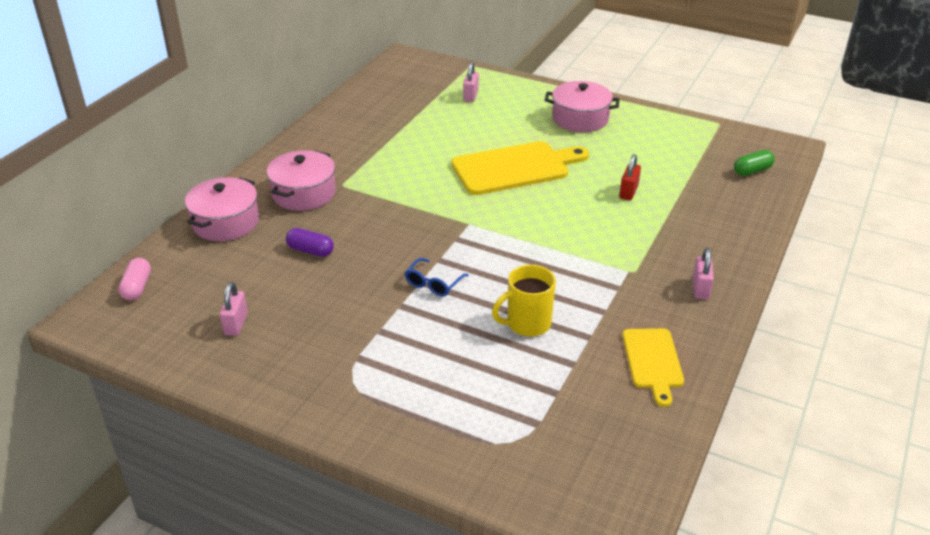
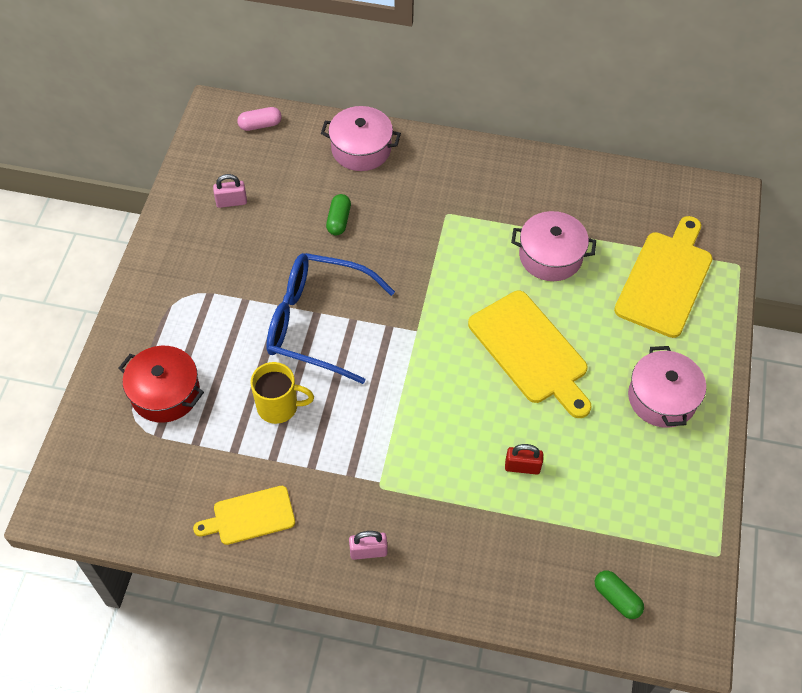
camera: 75 degrees right, 20 degrees up
pink pot [266,150,336,211] -> pink pot moved to [511,211,596,281]
purple capsule [286,228,334,257] -> green capsule [326,194,351,235]
blue glasses [405,258,469,296] -> blue glasses [266,253,395,384], size x2.47
pink padlock [463,62,479,102] -> yellow cutting board [614,216,712,338]
yellow mug [492,265,556,337] -> yellow mug turned 135 degrees clockwise [250,362,314,424]
none -> red pot [119,346,204,423]

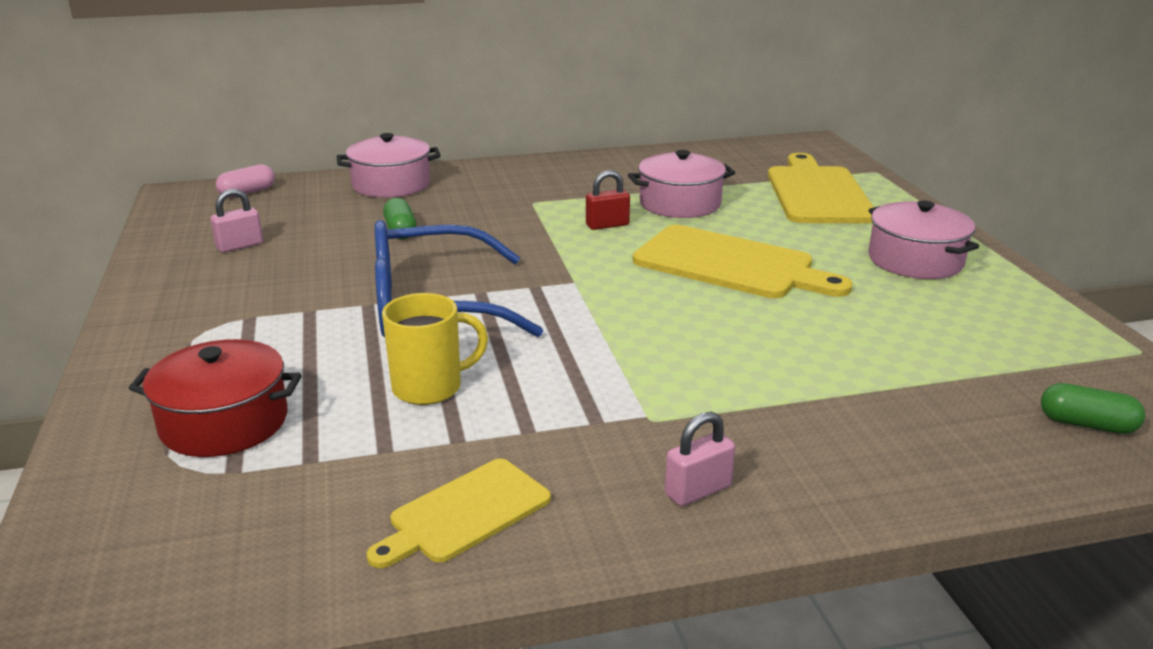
camera: 25 degrees left, 30 degrees down
red padlock [505,444,543,475] -> red padlock moved to [586,170,630,230]

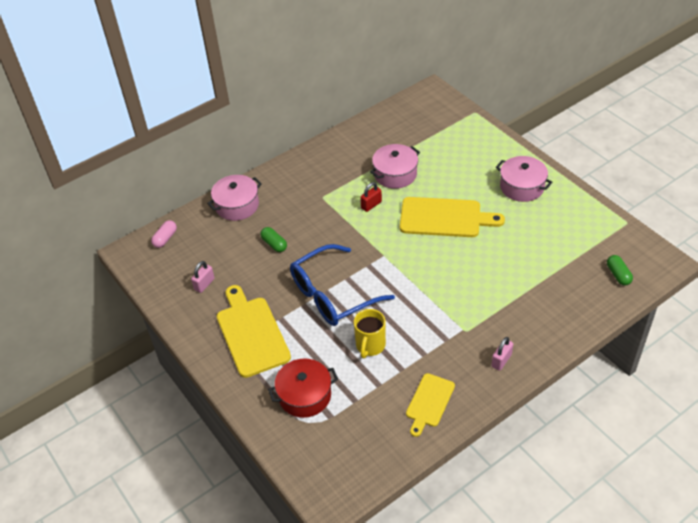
camera: 20 degrees left, 20 degrees up
yellow mug [382,293,488,405] -> yellow mug turned 150 degrees clockwise [354,309,386,359]
yellow cutting board [768,153,874,223] -> yellow cutting board moved to [217,285,291,378]
green capsule [1041,383,1145,434] -> green capsule turned 75 degrees clockwise [607,255,633,286]

